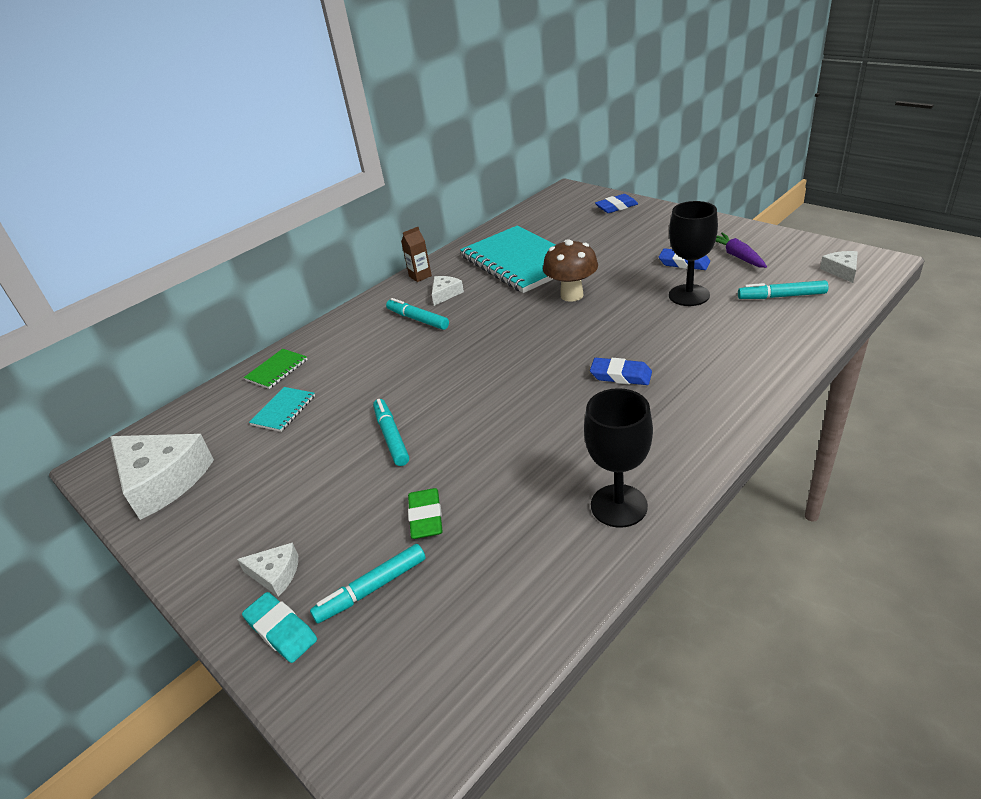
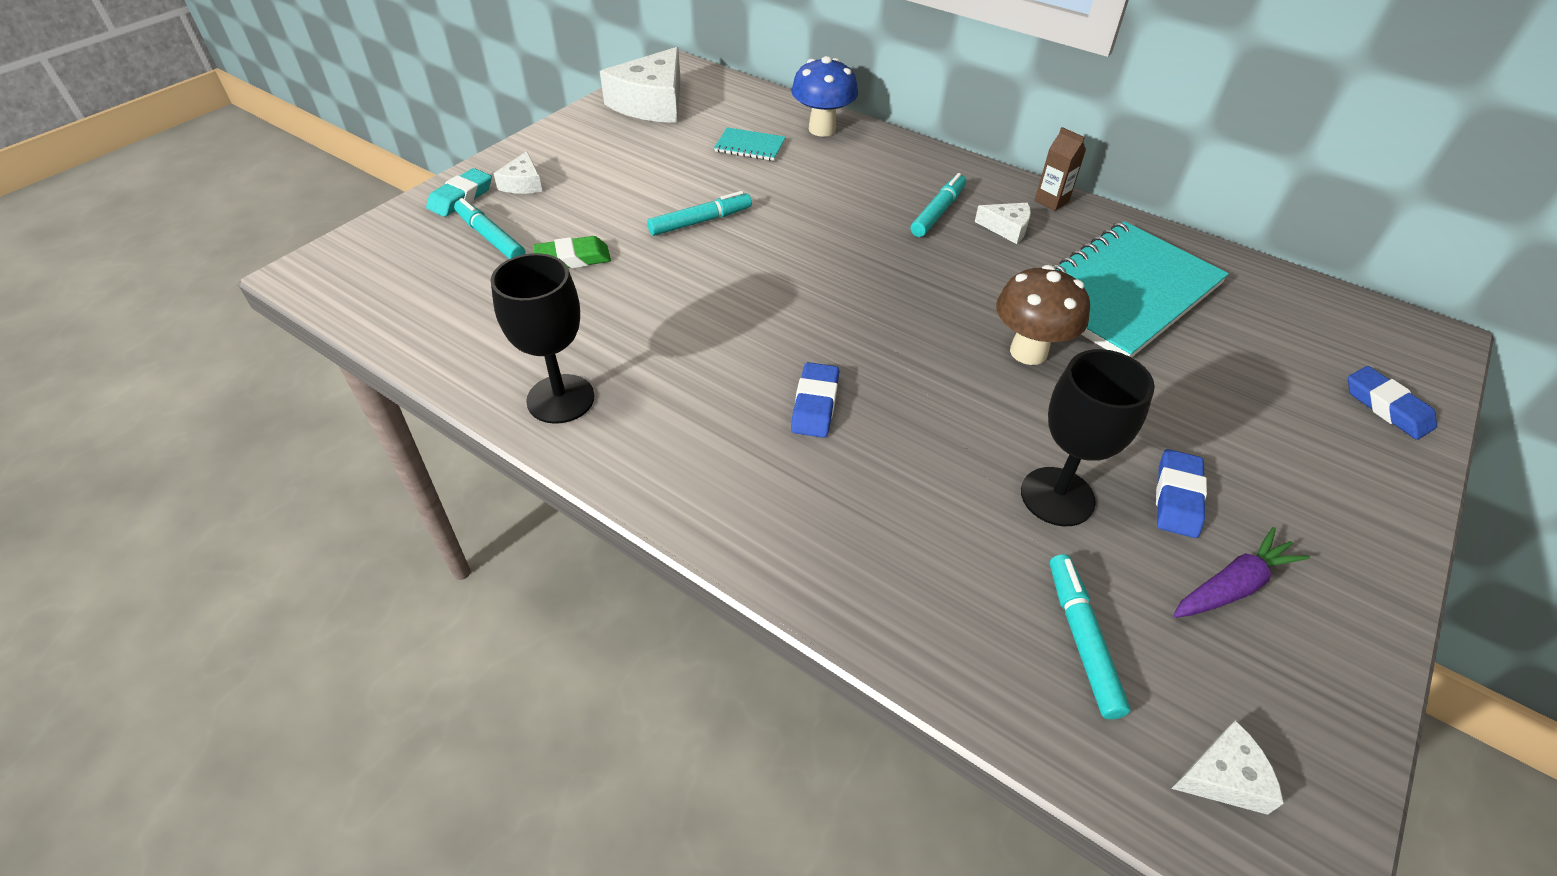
camera: 75 degrees right, 10 degrees up
green notebook [244,349,308,389] -> blue mushroom [791,56,858,137]

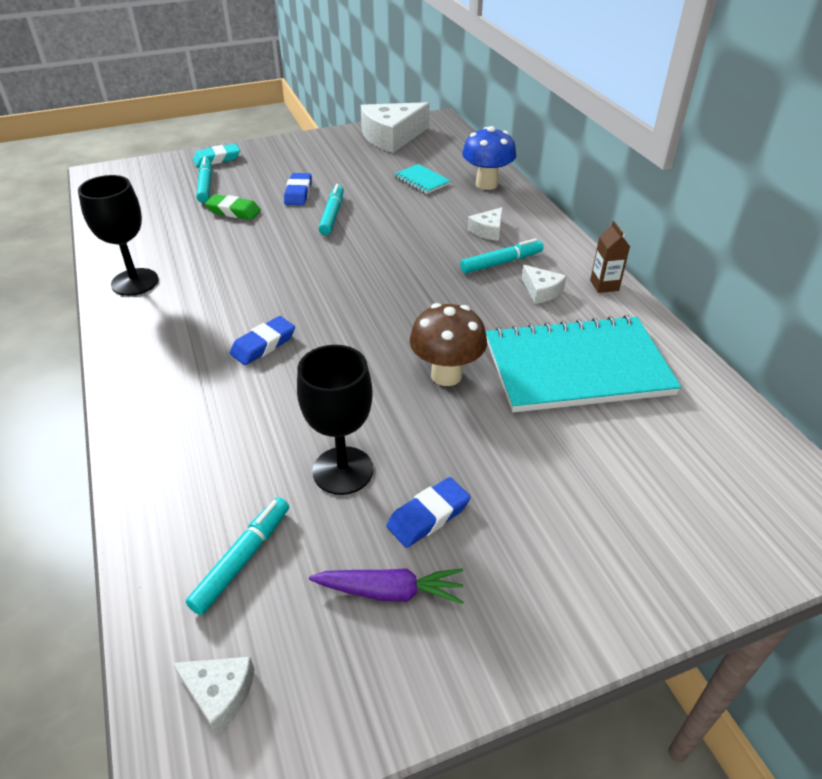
camera: 35 degrees right, 5 degrees down
white cheese [493,151,543,194] -> white cheese moved to [468,207,503,241]
turquoise marker [647,191,752,236] -> turquoise marker turned 90 degrees counterclockwise [319,184,344,235]
blue eraser [1348,366,1437,440] -> blue eraser moved to [284,173,312,205]

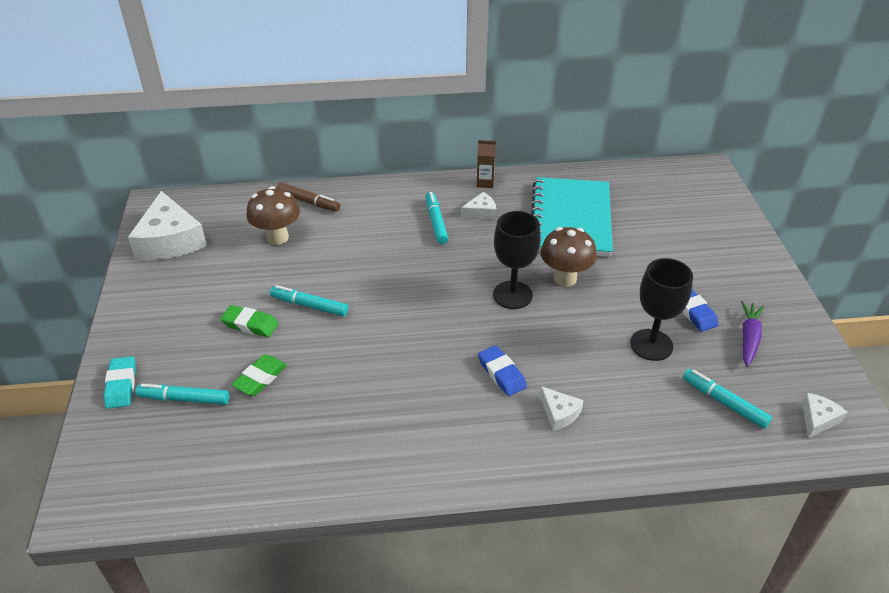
camera: 75 degrees left, 0 degrees up
black goblet [78,175,159,296] -> black goblet moved to [493,211,541,309]
blue eraser [284,173,312,205] -> green eraser [220,305,279,337]
turquoise notebook [394,164,451,194] -> brown mushroom [246,186,300,245]
blue mushroom [462,126,516,190] -> brown marker [276,182,340,212]
white cheese [468,207,503,241] -> white cheese moved to [540,386,584,431]

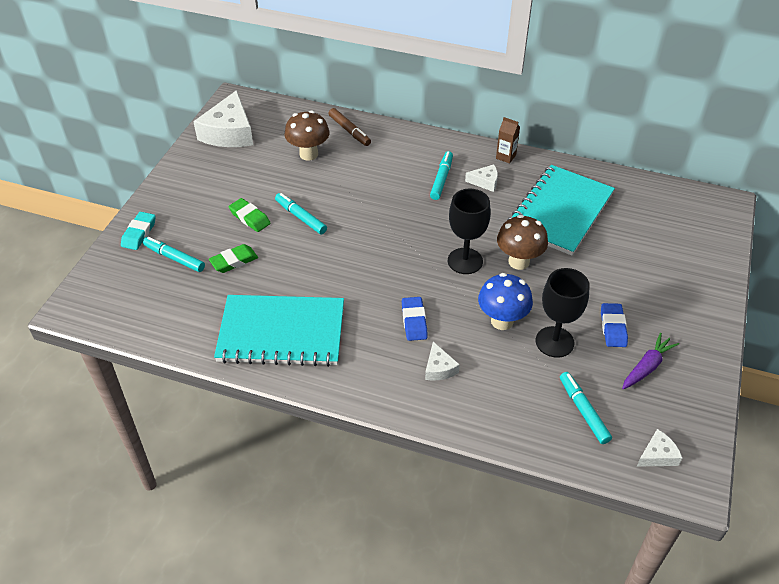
camera: 25 degrees right, 5 degrees up
none -> turquoise notebook [214,295,344,367]
none -> blue mushroom [478,273,533,330]

